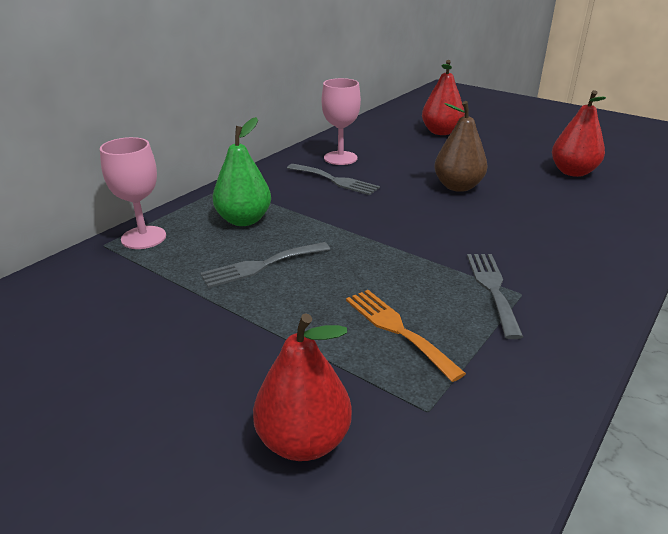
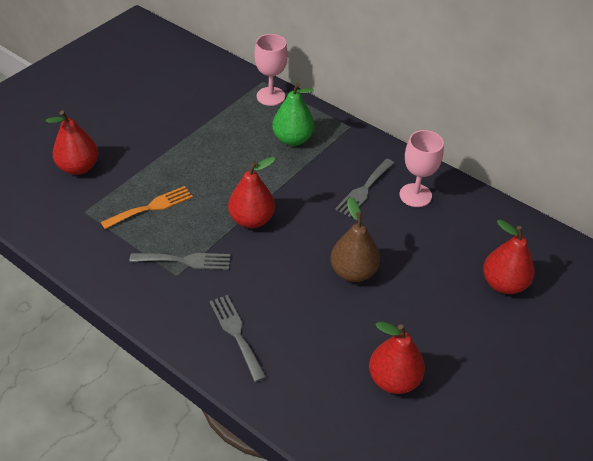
camera: 90 degrees right, 15 degrees up
grey fork [200,242,330,288] -> grey fork moved to [209,295,266,382]
none -> red pear [228,157,276,228]

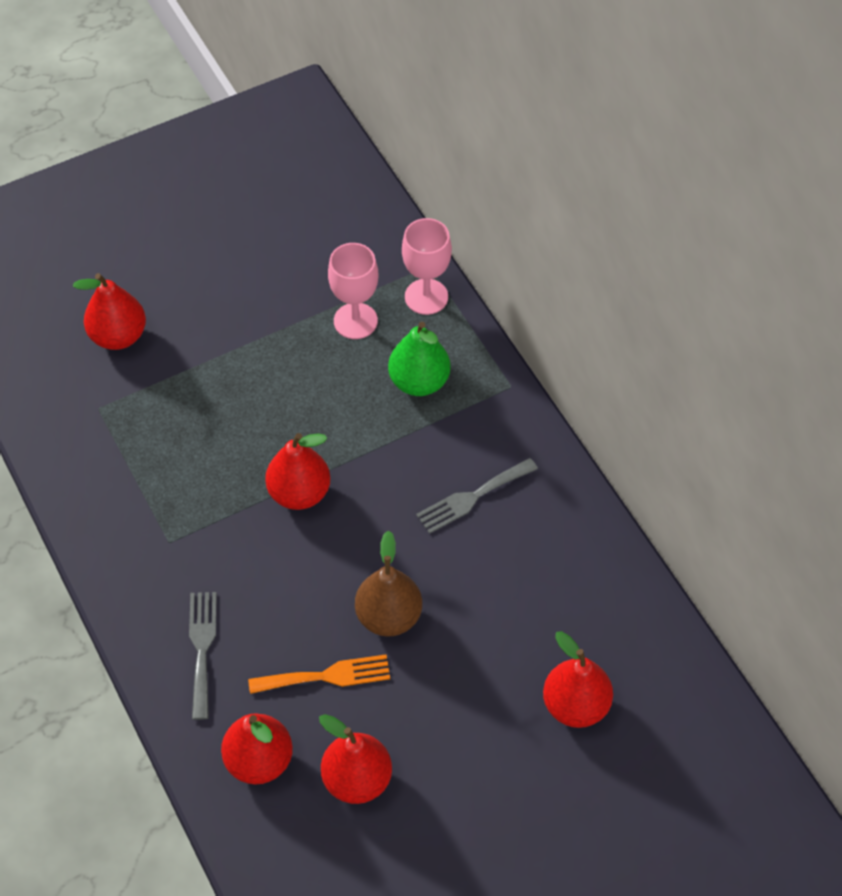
camera: 25 degrees right, 10 degrees up
orange fork [101,186,193,229] -> orange fork moved to [248,654,390,694]
grey fork [129,253,230,270] -> none
pink goblet [399,130,444,207] -> pink goblet moved to [328,243,378,339]
none -> red pear [221,713,293,784]

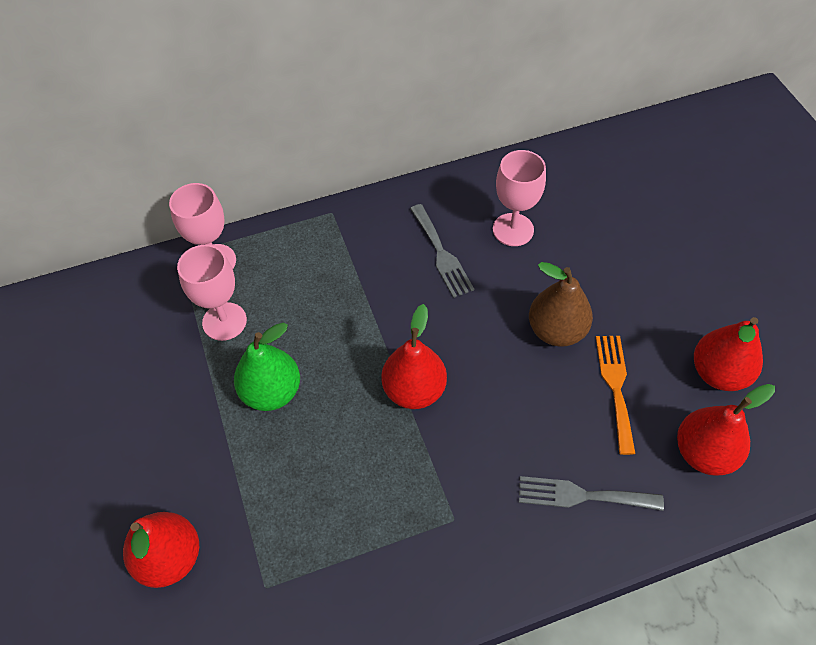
camera: 80 degrees left, 0 degrees up
green pear [388,322,451,396] -> green pear moved to [234,323,300,411]
red pear [543,631,613,728] -> none
none -> pink goblet [493,150,546,246]

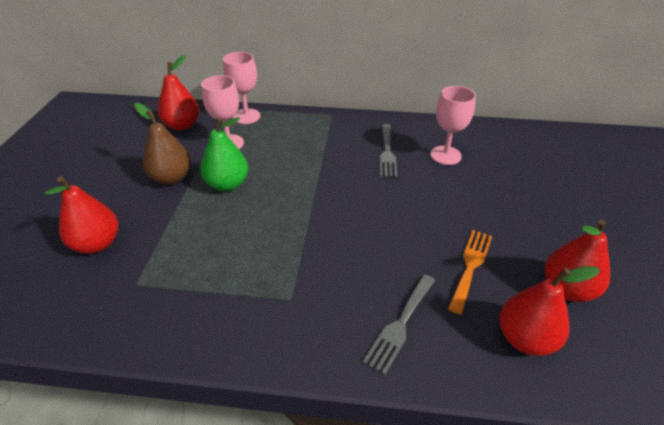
camera: 25 degrees right, 15 degrees down
red pear [381,304,447,409] -> red pear moved to [158,55,199,130]
grey fork [519,476,664,511] -> grey fork turned 90 degrees counterclockwise [362,274,435,375]
brown pear [529,262,593,346] -> brown pear moved to [134,103,191,185]

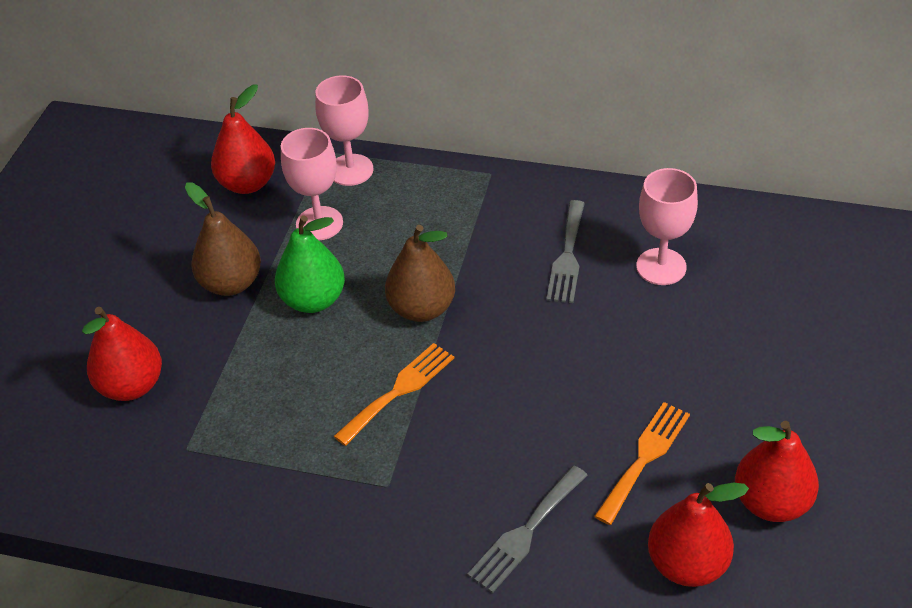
camera: 10 degrees right, 5 degrees up
none -> orange fork [334,343,454,446]
none -> brown pear [385,225,455,322]

